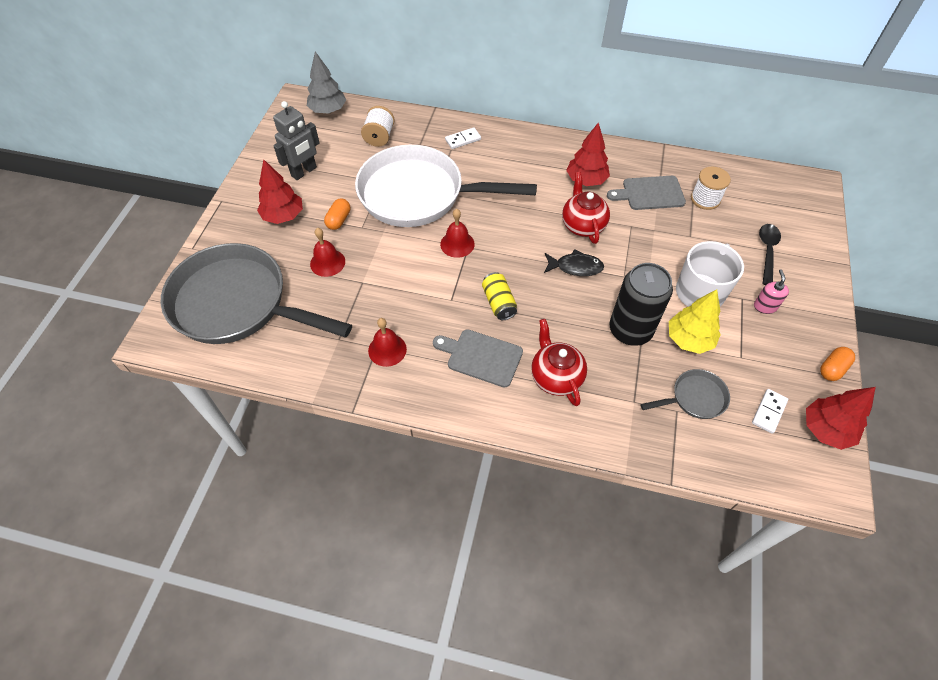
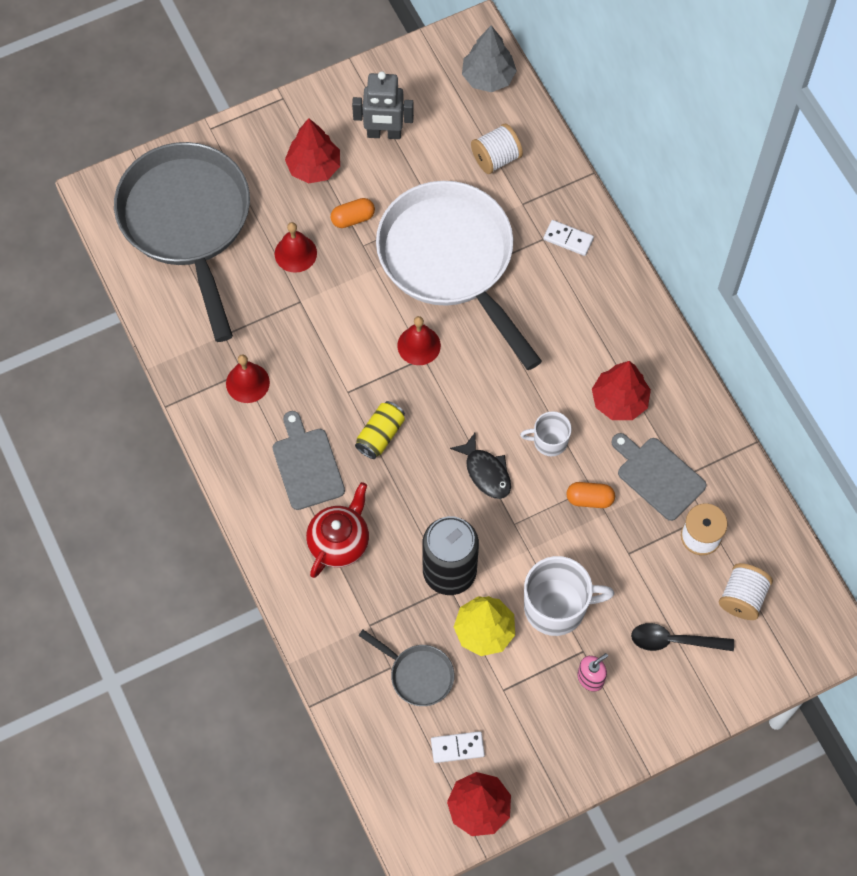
camera: 50 degrees right, 10 degrees up
red teapot [562,172,610,244] -> white mug [520,411,572,456]
black spoon [759,224,781,285] -> black spoon turned 150 degrees counterclockwise [631,623,734,651]
orange capsule [820,347,855,381] -> orange capsule moved to [567,482,615,508]
none -> white spool [719,563,773,620]

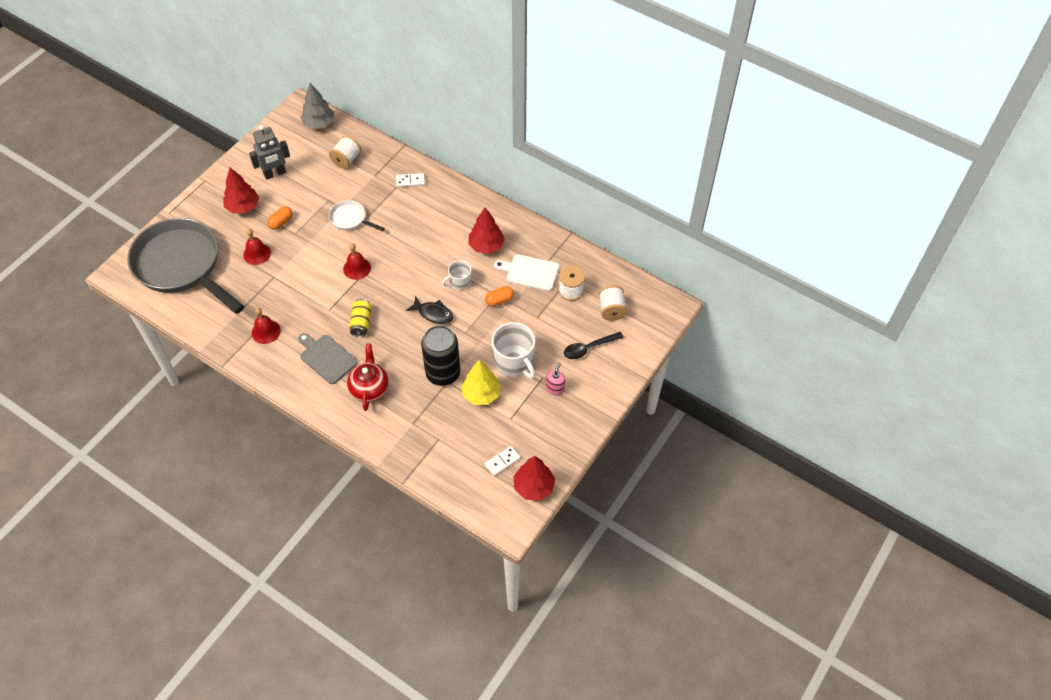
camera: 30 degrees left, 10 degrees down
grey pan [358,630,454,706] -> none
white pan [376,181,542,370] -> white pan [329,200,385,231], size x0.42
white mug [524,556,614,636] -> white mug turned 90 degrees clockwise [492,322,536,379]
grey cutting board [611,433,707,521] -> white cutting board [494,254,559,291]

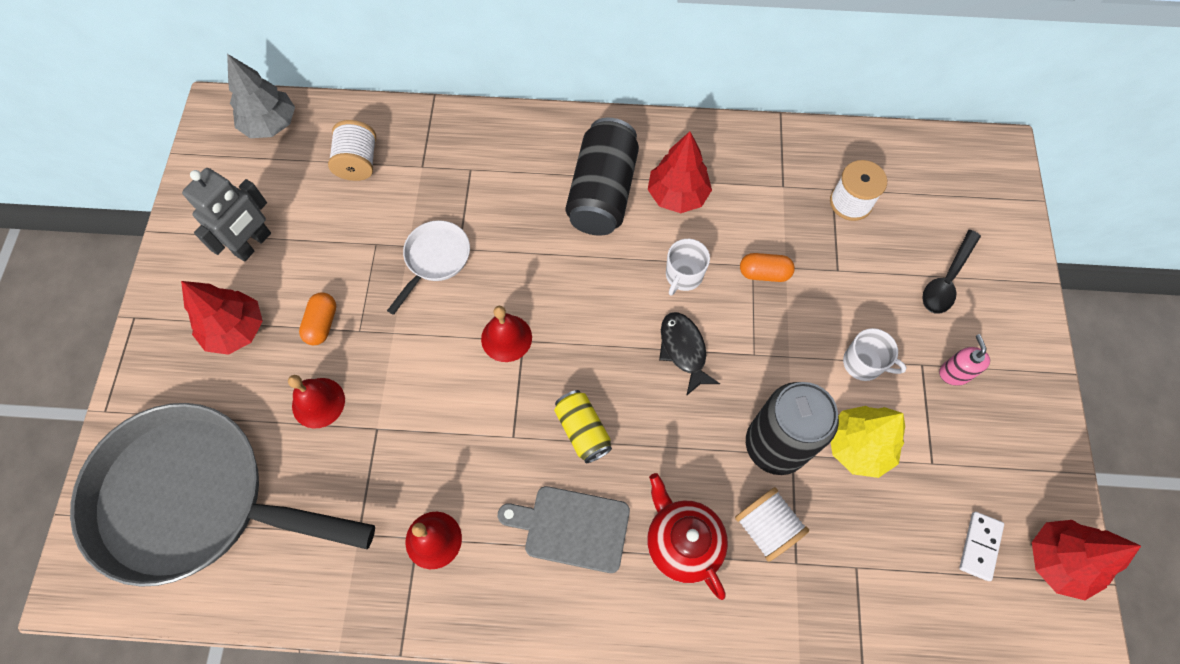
camera: 30 degrees left, 10 degrees up
white pan [329,200,385,231] -> white pan turned 120 degrees clockwise [387,220,470,315]
white domino [396,173,425,187] -> none
black fish [406,296,453,324] -> black fish turned 105 degrees counterclockwise [659,312,720,396]
orange capsule [485,286,514,307] -> orange capsule turned 60 degrees clockwise [740,253,795,282]
white mug [492,322,536,379] -> white mug [843,328,907,381], size x0.57
white cutting board [494,254,559,291] -> none
white spool [598,285,627,321] -> white spool moved to [735,487,809,562]
none -> black can [565,118,639,236]

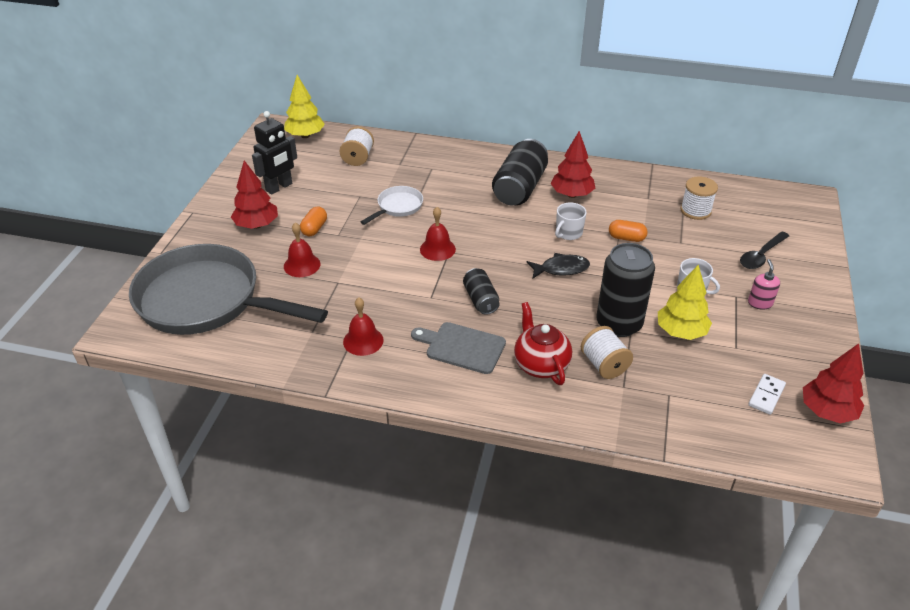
camera: 10 degrees right, 25 degrees down
grey robot [182,168,271,262] -> black robot [252,111,297,195]
grey tree [227,54,295,138] -> yellow tree [284,75,325,138]
yellow can [554,390,612,463] -> black can [463,268,500,315]
black fish [659,312,720,396] -> black fish turned 90 degrees clockwise [526,253,590,279]

